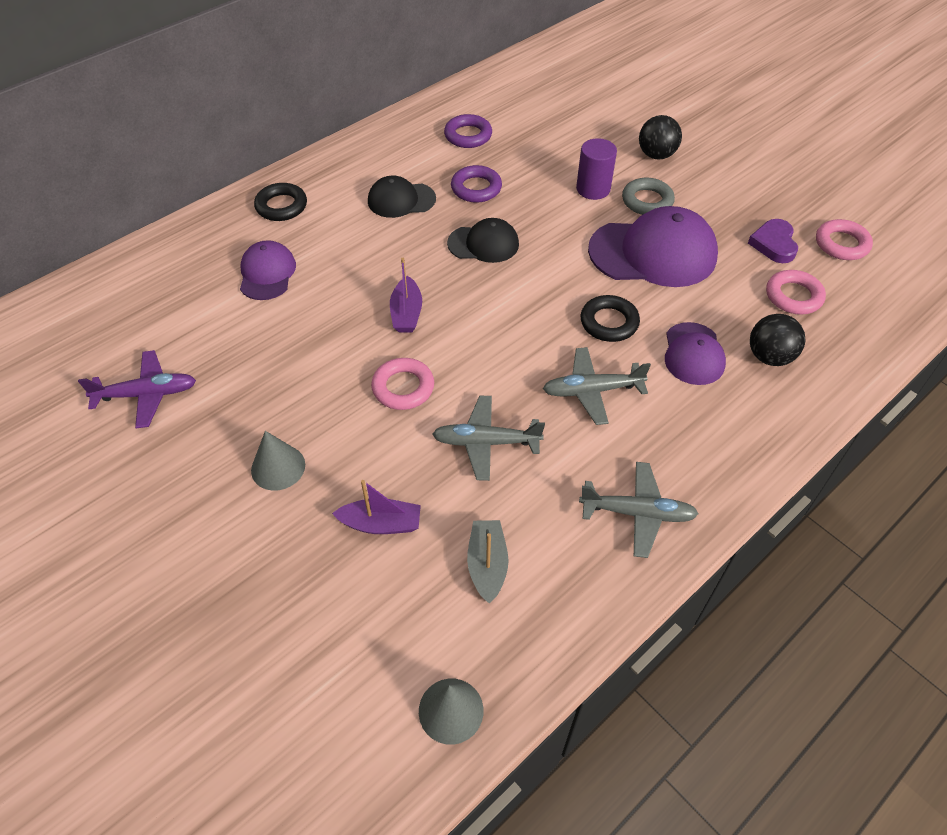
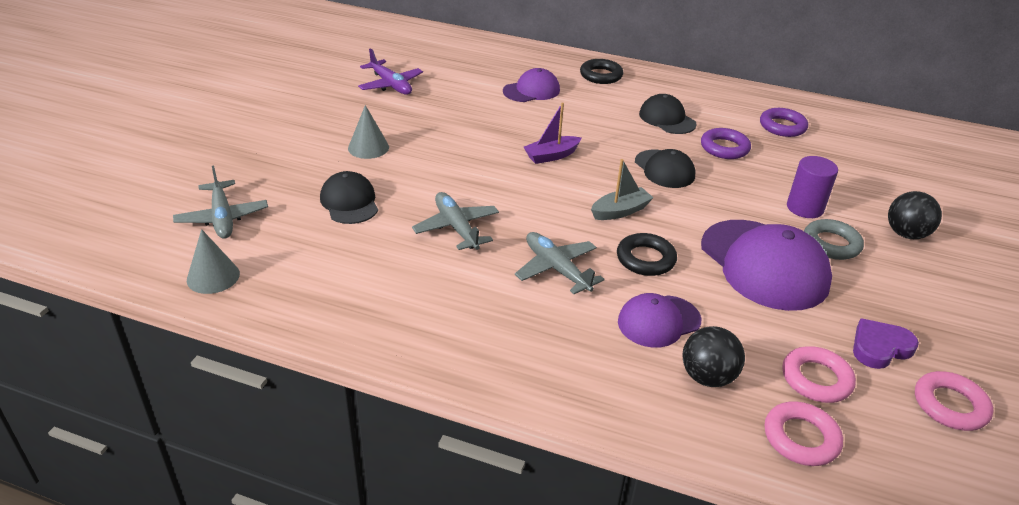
camera: 60 degrees right, 15 degrees down
purple boat [332,480,421,534] -> black cap [320,171,378,224]
pink ring [371,358,434,410] -> pink ring moved to [765,401,843,466]
grey boat [467,520,509,603] -> grey boat moved to [591,159,654,220]
grey plane [579,462,698,558] -> grey plane moved to [173,165,268,239]

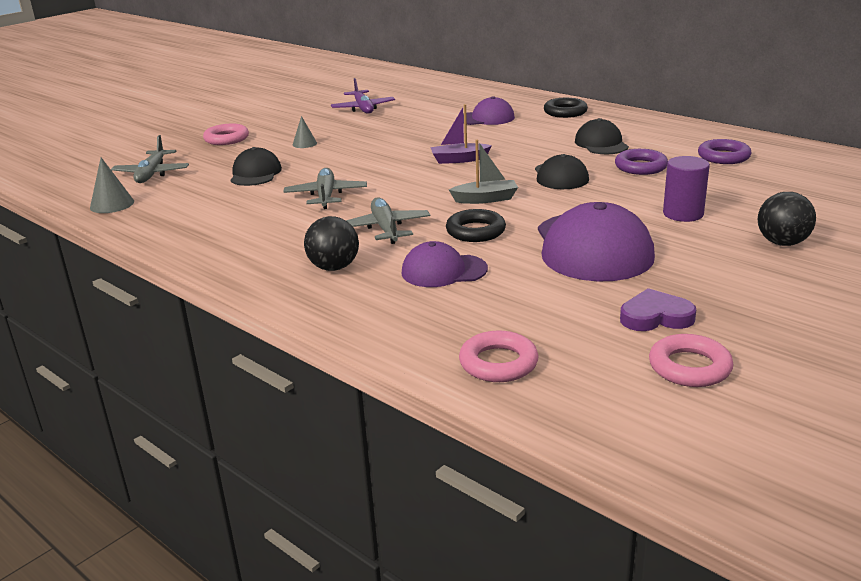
camera: 25 degrees right, 10 degrees down
grey cone [348,105,389,159] -> grey cone [293,116,317,148], size x0.67
black ball [683,326,745,387] -> black ball moved to [304,216,359,271]
pink ring [783,346,856,403] -> pink ring moved to [203,124,249,145]
grey ring [804,219,864,260] -> none

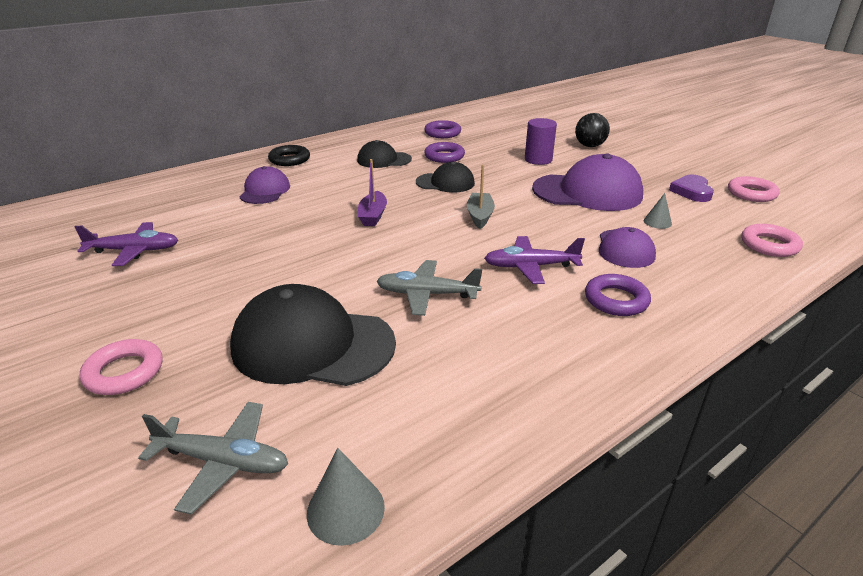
camera: 80 degrees left, 5 degrees up
black cap [230,147,282,186] -> black cap [230,284,396,386], size x1.77
grey cone [293,116,317,148] -> grey cone moved to [644,193,672,229]
black ball [304,216,359,271] -> purple ring [585,274,651,316]
grey plane [346,197,430,244] -> purple plane [484,236,585,284]
black ring [446,209,506,242] -> none

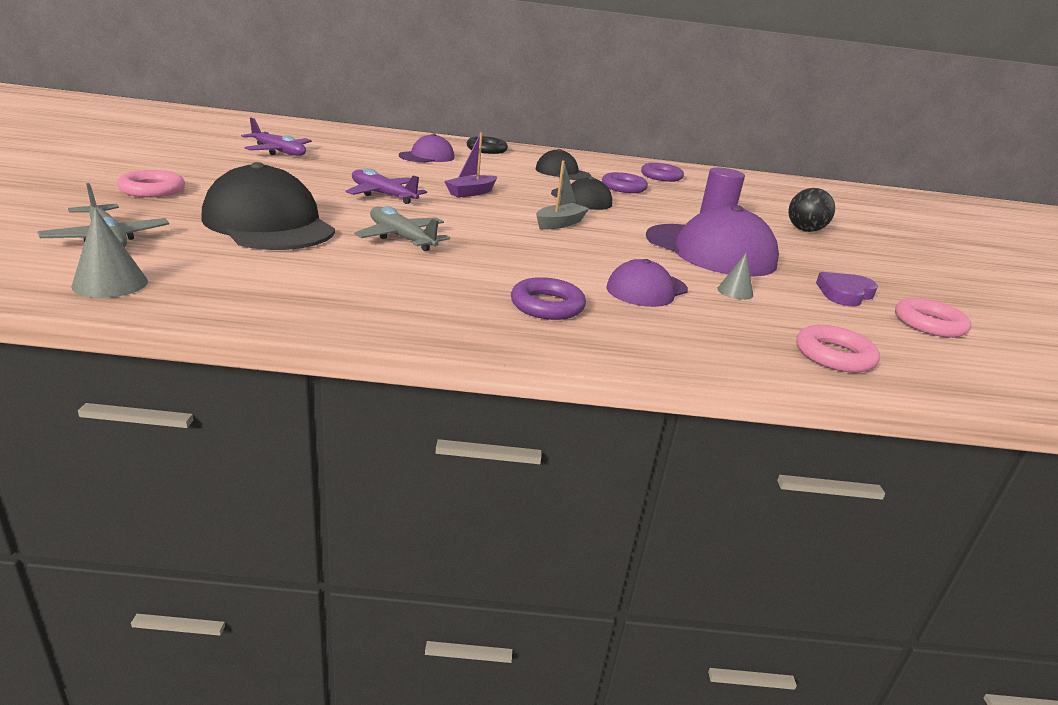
camera: 35 degrees right, 5 degrees down
purple plane [484,236,585,284] -> purple plane moved to [346,168,427,204]

